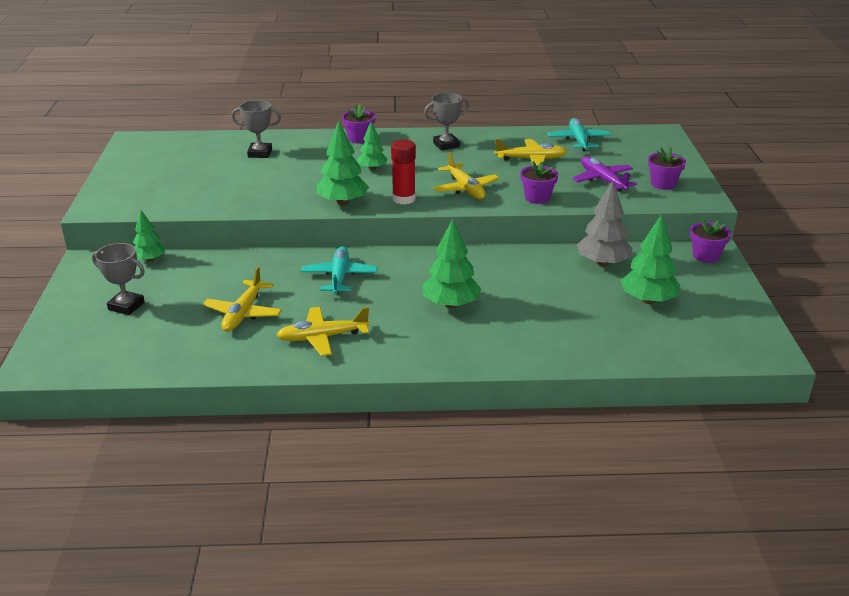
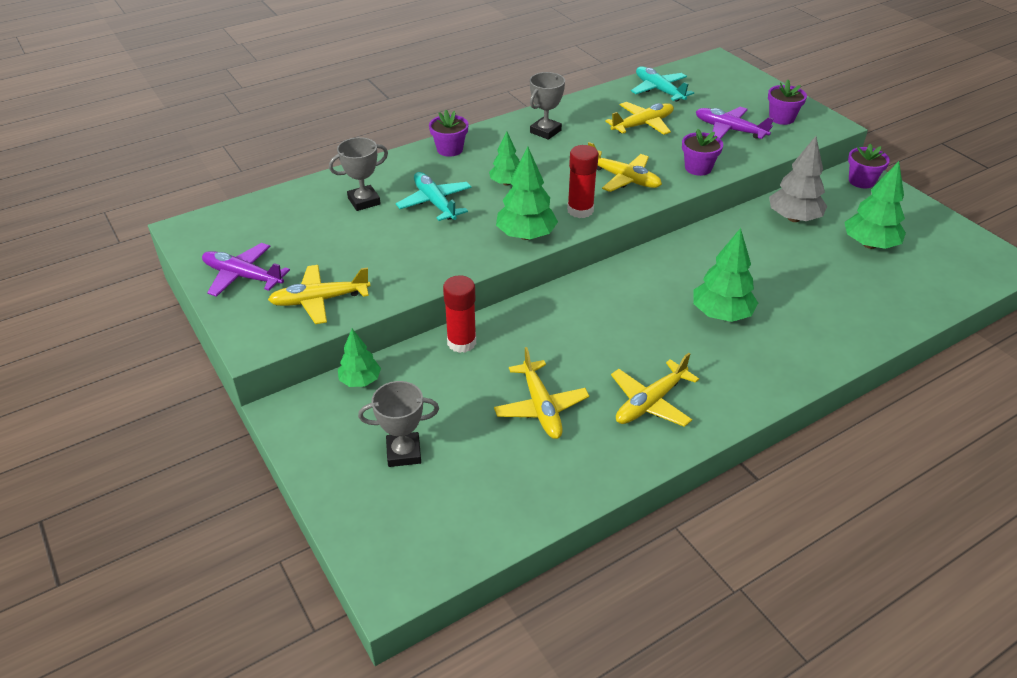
camera: 30 degrees left, 10 degrees up
turquoise plane [301,246,378,294] -> turquoise plane moved to [396,172,472,221]
none -> purple plane [202,243,290,297]
none -> yellow plane [268,265,370,324]
none -> red glue stick [443,276,476,353]

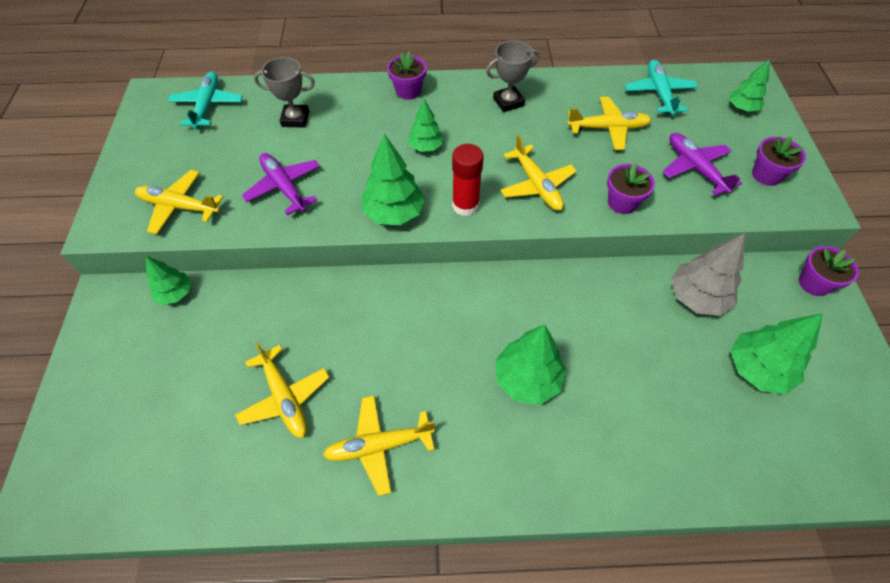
camera: 30 degrees right, 15 degrees up
purple plane [202,243,290,297] -> purple plane moved to [242,153,320,215]
grey trophy [358,381,439,467] -> none
turquoise plane [396,172,472,221] -> turquoise plane moved to [168,71,243,129]
red glue stick [443,276,476,353] -> none
yellow plane [494,347,589,439] -> yellow plane turned 45 degrees counterclockwise [235,341,330,438]
none -> green tree [729,59,770,112]

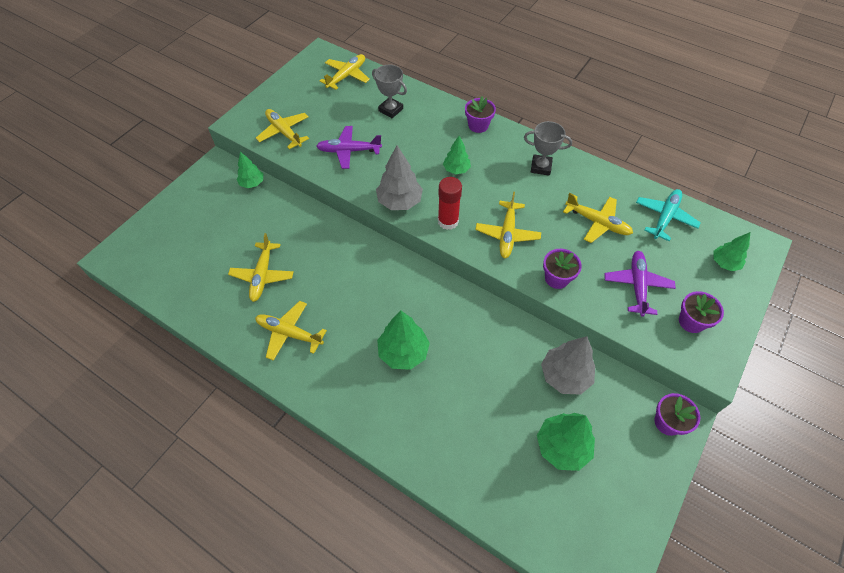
camera: 35 degrees right, 0 degrees up
turquoise plane [168,71,243,129] -> yellow plane [320,54,370,90]
purple plane [242,153,320,215] -> purple plane turned 90 degrees counterclockwise [316,126,382,169]
green tree [362,134,425,225] -> grey tree [376,146,423,210]

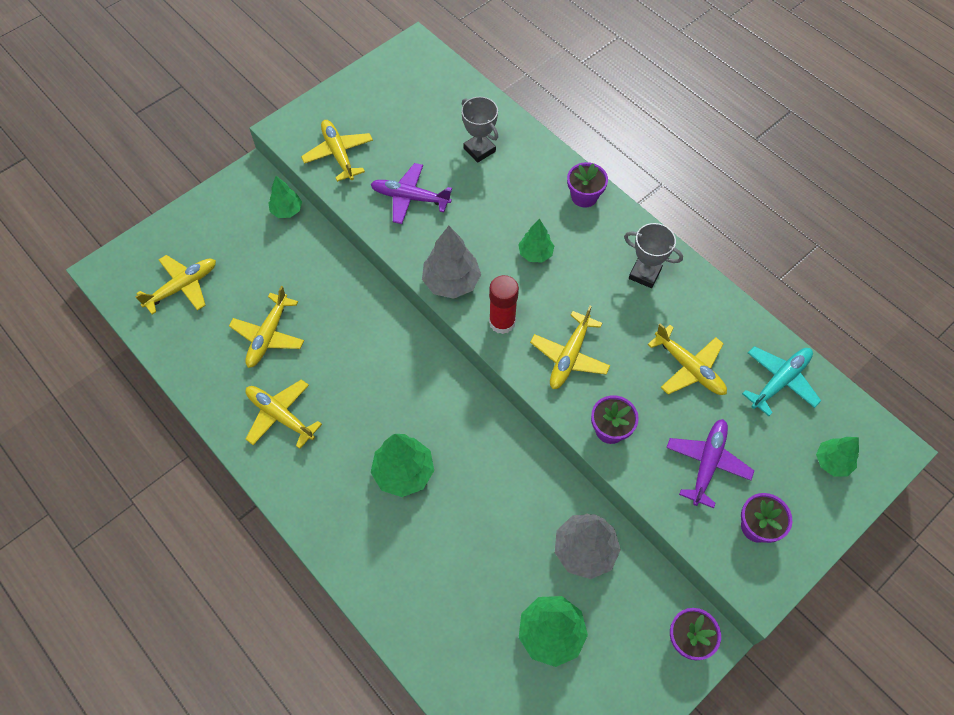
camera: 15 degrees right, 5 degrees up
yellow plane [320,54,370,90] -> yellow plane moved to [135,255,216,315]

